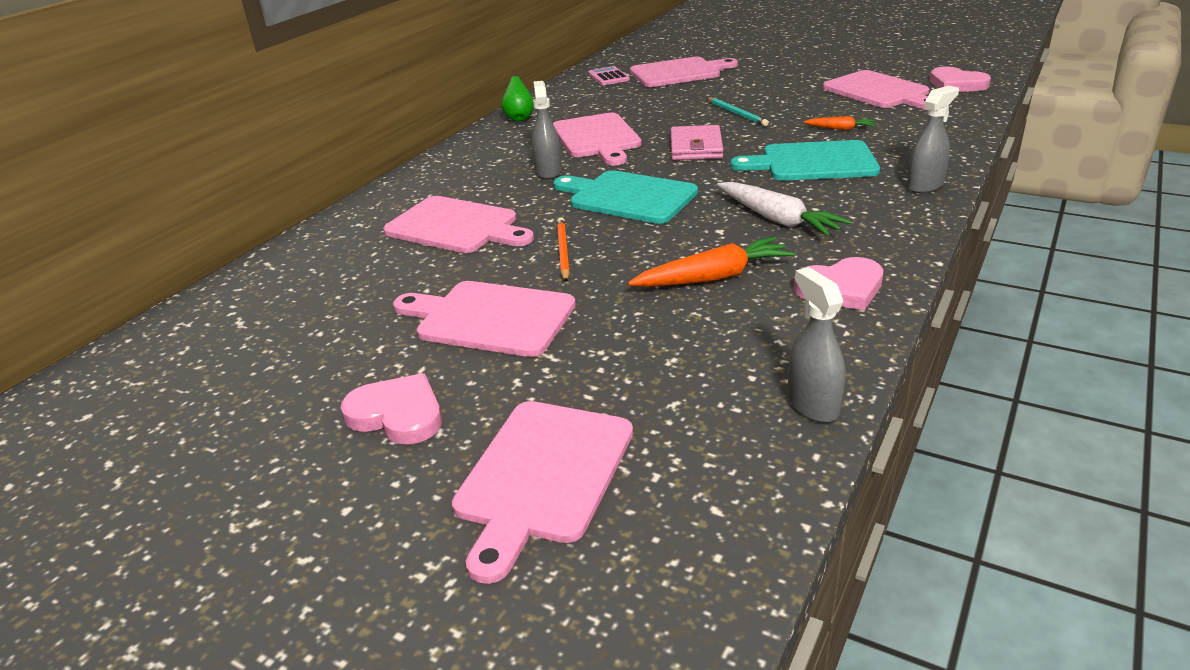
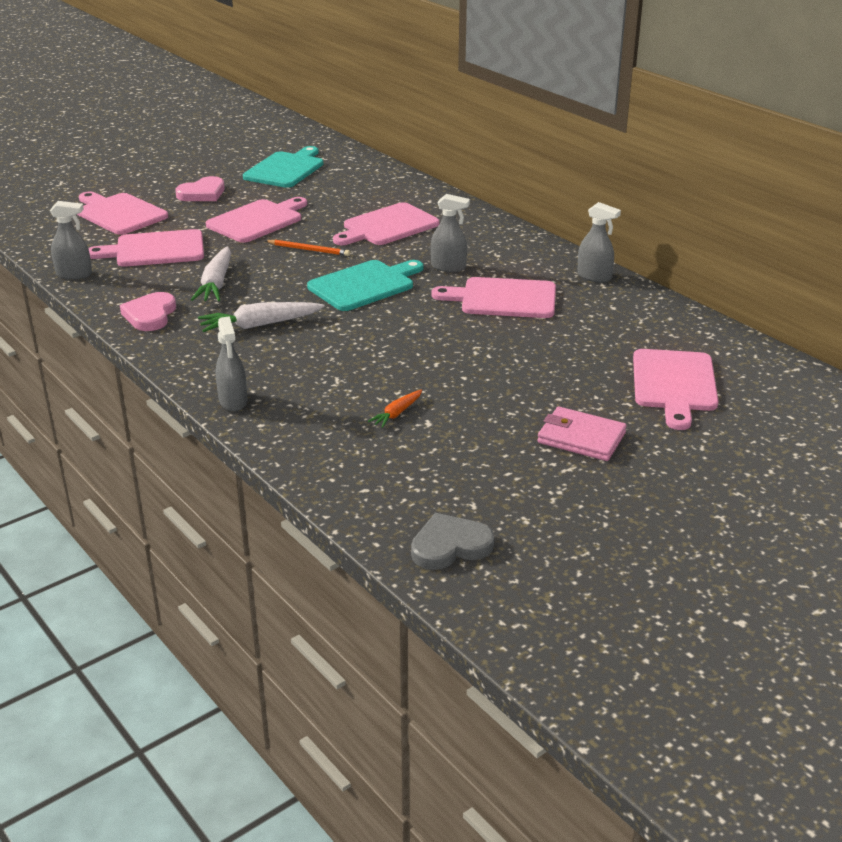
camera: 110 degrees right, 0 degrees up
green pear [501,70,534,122] -> grey spray bottle [577,202,621,282]
pink calculator [588,66,630,85] -> none
orange carrot [628,237,795,287] -> white carrot [191,246,231,301]
pink wallet [671,125,723,160] -> pink wallet moved to [538,407,627,461]
turquoise pencil [707,97,769,126] -> none
turquoise cutting board [730,140,880,181] -> turquoise cutting board moved to [243,146,323,188]
pink cutting board [823,70,930,110] -> pink cutting board moved to [88,229,204,267]
pink heart [930,67,991,92] -> grey heart [411,513,494,570]

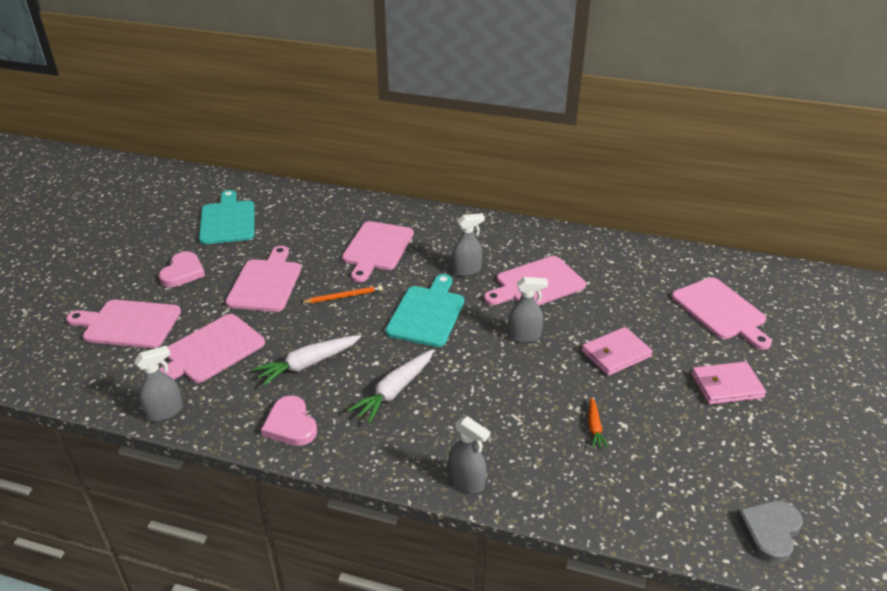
camera: 35 degrees left, 5 degrees up
white carrot [191,246,231,301] -> white carrot turned 90 degrees clockwise [253,335,361,386]
grey spray bottle [577,202,621,282] -> grey spray bottle moved to [508,277,548,343]
none -> pink wallet [582,327,653,376]

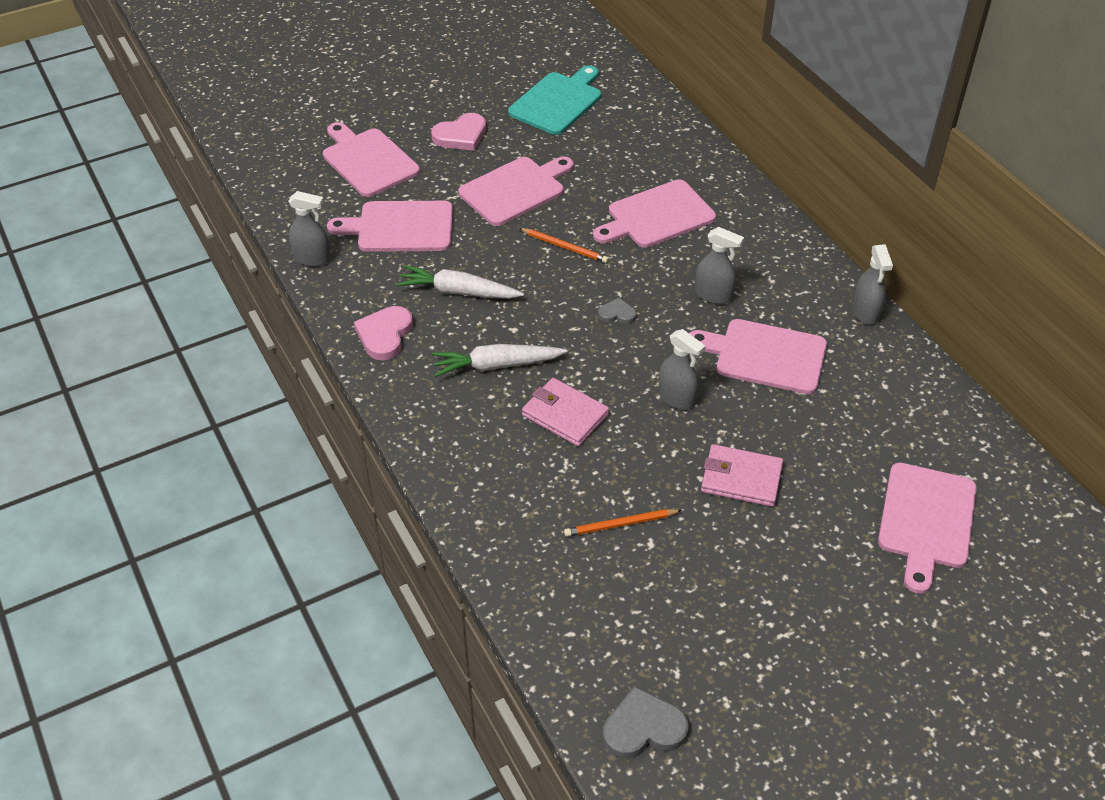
camera: 45 degrees right, 10 degrees up
turquoise cutting board [385,274,464,347] -> grey heart [598,298,636,324]
grey spray bottle [448,416,490,493] -> grey spray bottle moved to [852,244,893,325]
orange carrot [588,397,609,448] -> orange pencil [564,509,682,537]
pink wallet [691,361,766,405] -> pink wallet moved to [522,378,609,446]

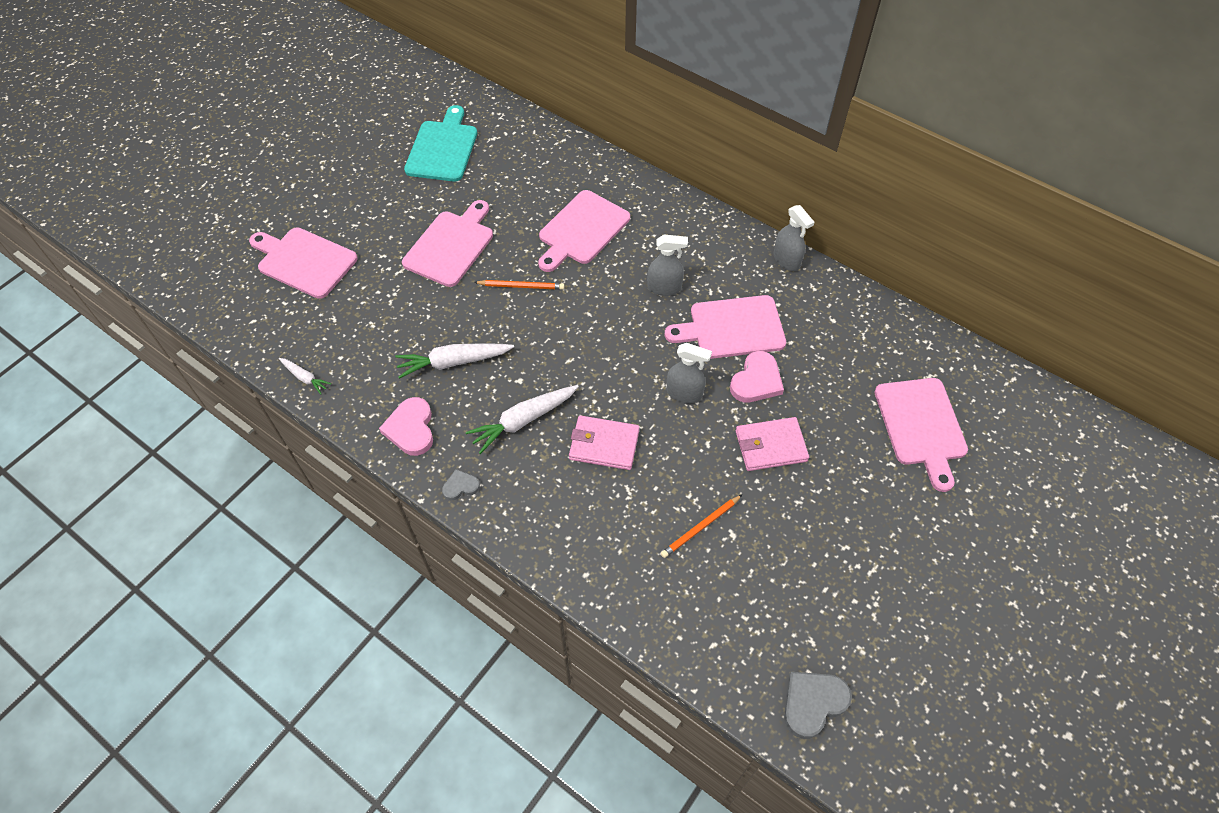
camera: 25 degrees left, 10 degrees up
grey spray bottle [288,191,331,267] -> white carrot [279,358,331,394]
pink cutting board [327,201,453,252] -> none
pink heart [431,113,486,151] -> pink heart moved to [730,351,784,402]
grey heart [598,298,636,324] -> grey heart moved to [442,469,480,500]

